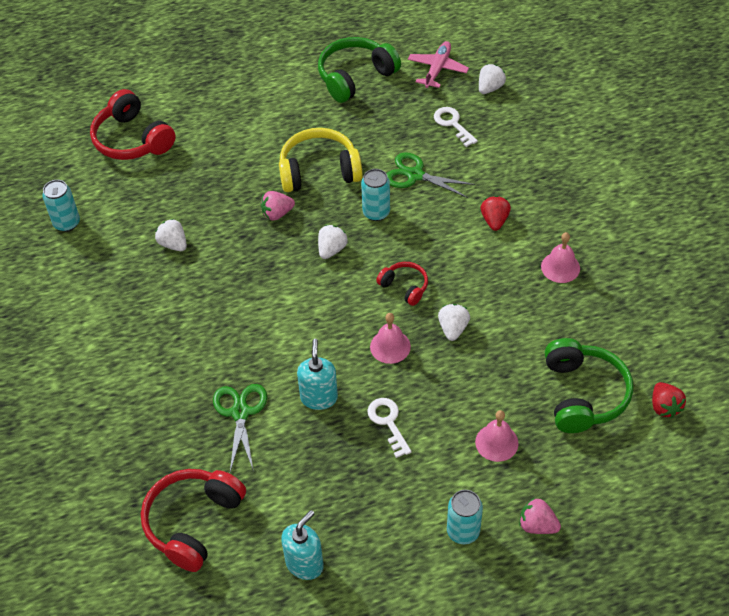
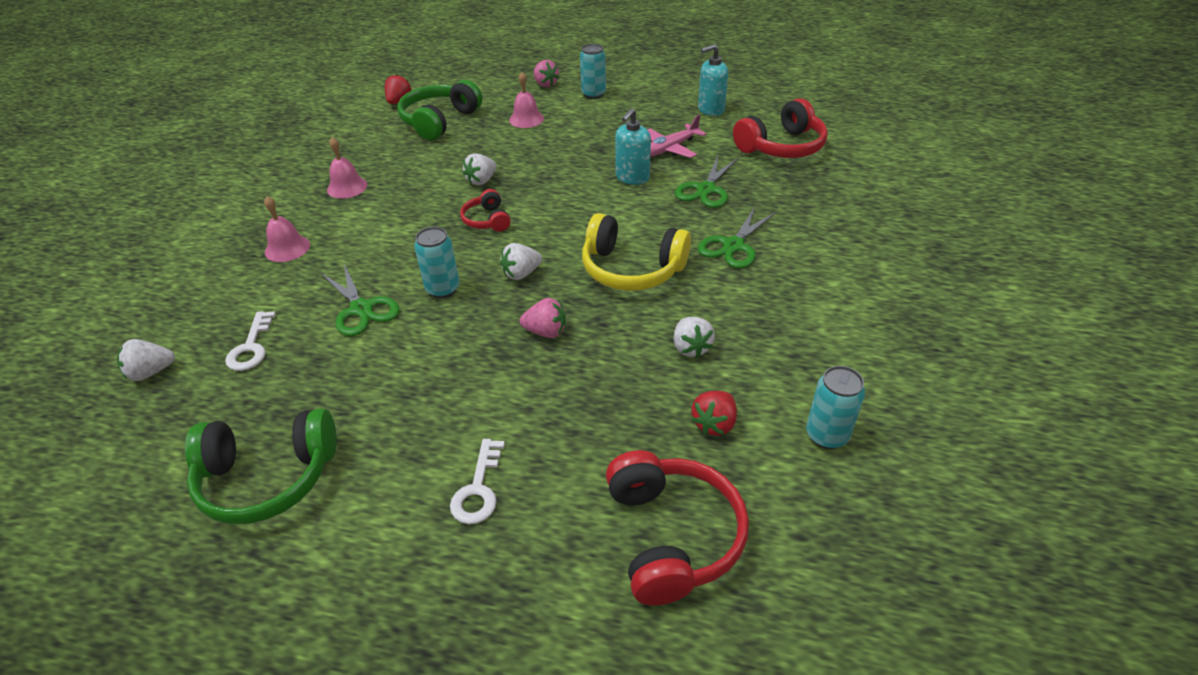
camera: 150 degrees left, 10 degrees down
yellow headphones [279,128,363,192] -> yellow headphones moved to [582,213,691,291]
white key [367,398,412,458] -> white key moved to [450,439,505,524]
pink bell [370,313,411,364] -> pink bell moved to [264,196,310,262]
pink plane [408,41,469,88] -> pink plane moved to [647,115,706,158]
red strawberry [481,196,511,231] -> red strawberry moved to [691,391,737,436]
none -> green scissors [698,207,777,268]

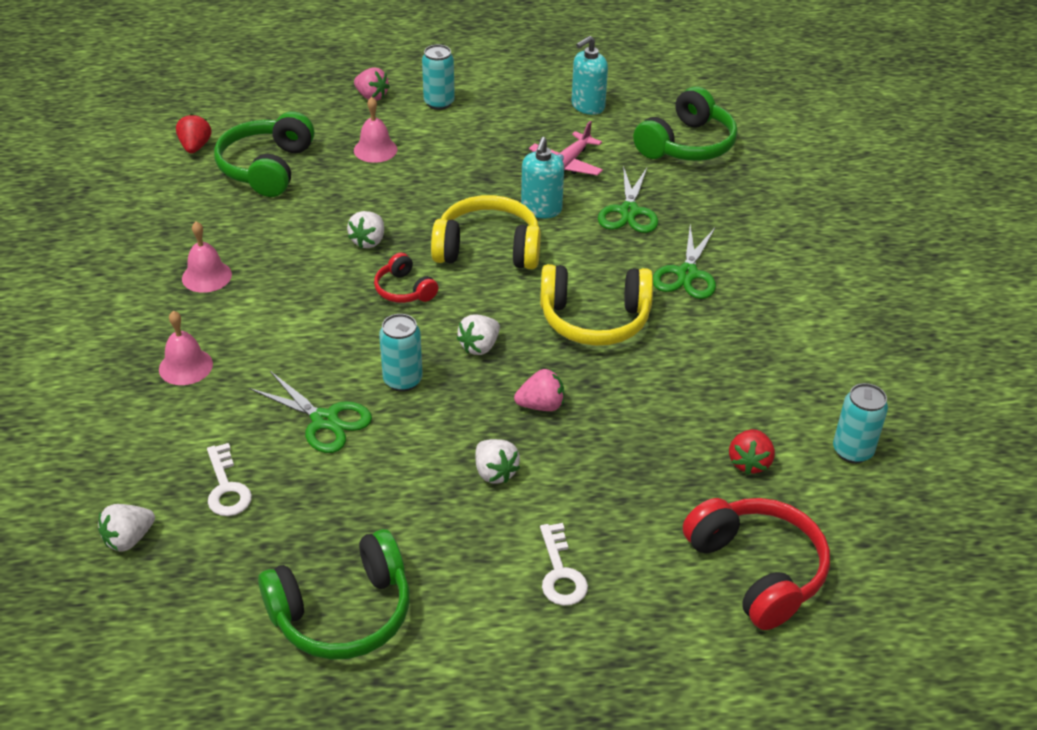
camera: 20 degrees left, 0 degrees up
white strawberry [673,317,715,358] -> white strawberry moved to [475,439,520,484]
red headphones [733,98,828,158] -> green headphones [633,87,738,161]
none -> yellow headphones [431,195,541,269]

